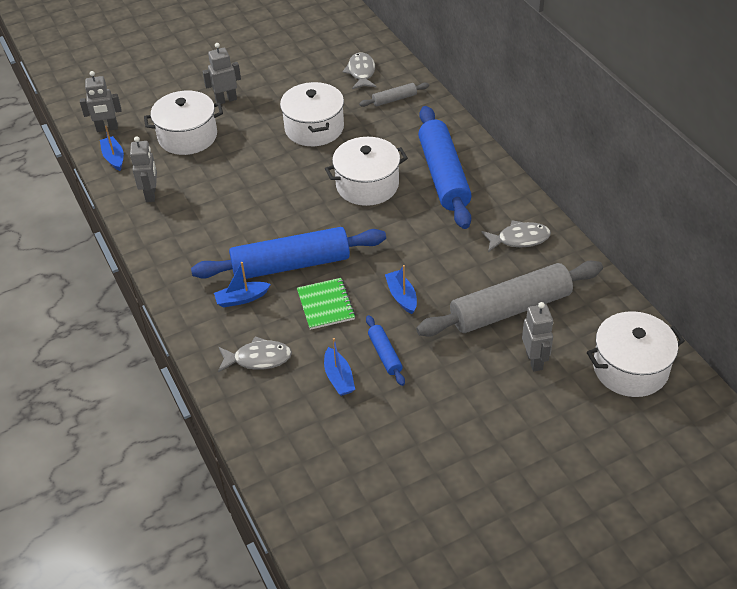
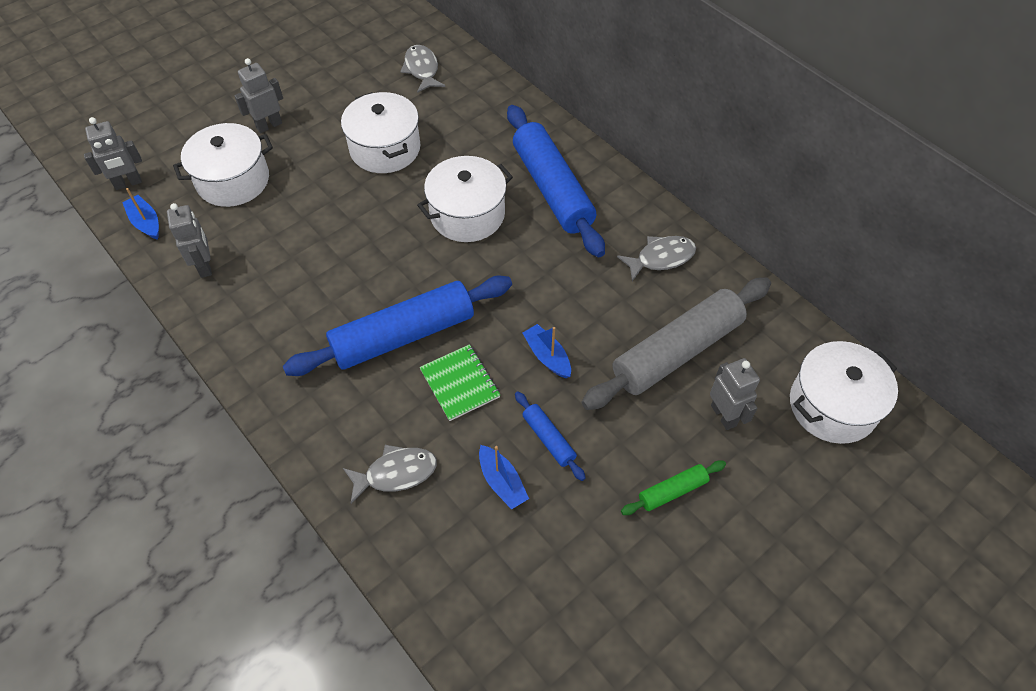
camera: 15 degrees left, 10 degrees up
blue boat [214,262,271,307] -> none
grey rolling pin [359,83,429,107] -> none
none -> green rolling pin [621,460,726,515]

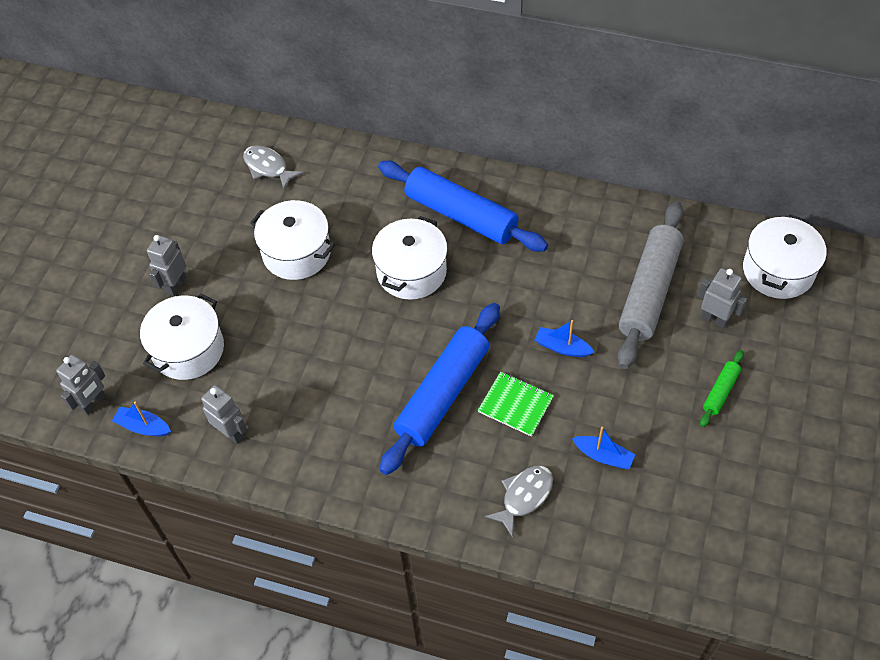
camera: 30 degrees left, 0 degrees up
blue rolling pin [515,391,586,481] -> none
grey fish [617,236,696,281] -> none

